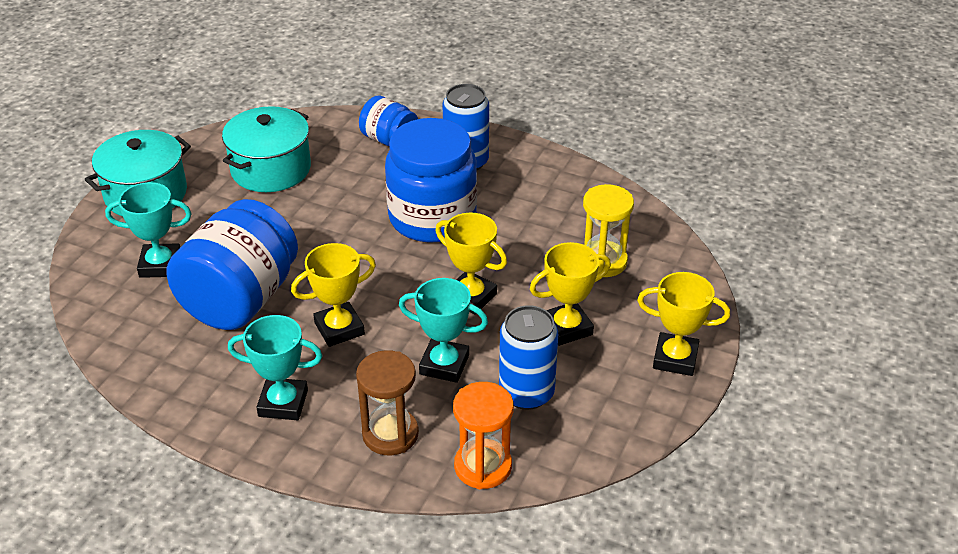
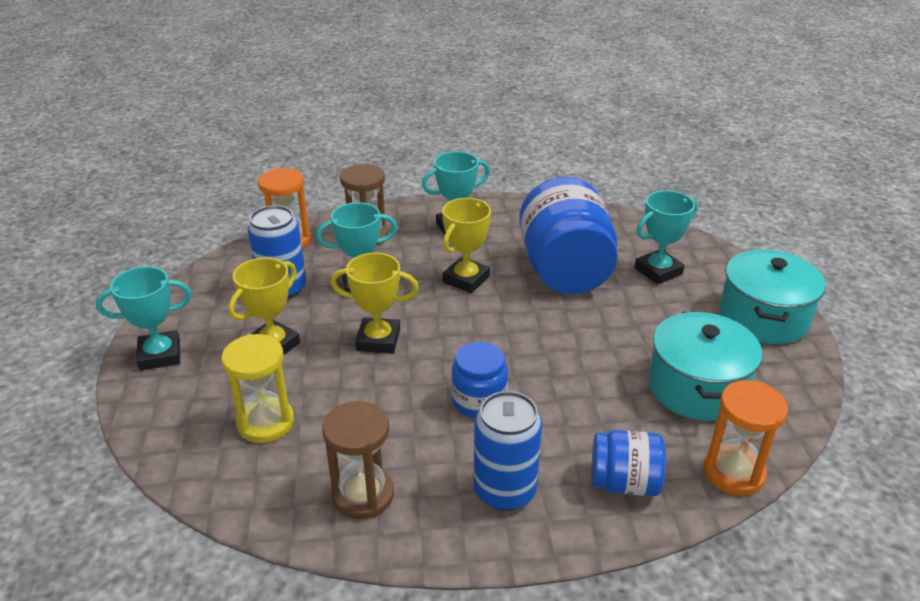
camera: 150 degrees right, 5 degrees down
blue jar [385,118,477,242] -> blue jar [451,342,508,418], size x0.53
yellow trophy [637,272,730,376] -> turquoise trophy [96,266,192,371]
none -> brown hourglass [322,401,394,519]
none -> orange hourglass [703,380,788,496]

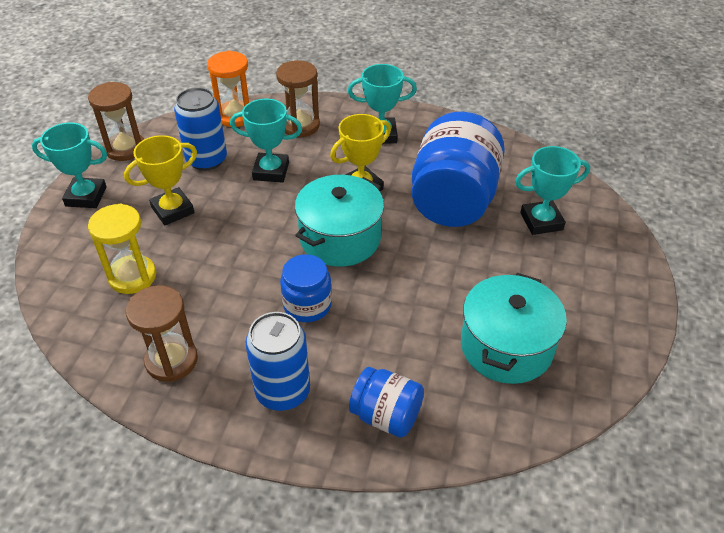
camera: 20 degrees right, 10 degrees up
yellow trophy [330,253,419,353] -> none
orange hourglass [703,380,788,496] -> none
turquoise pot [720,250,826,344] -> turquoise pot moved to [295,175,384,267]
none -> brown hourglass [88,82,144,161]

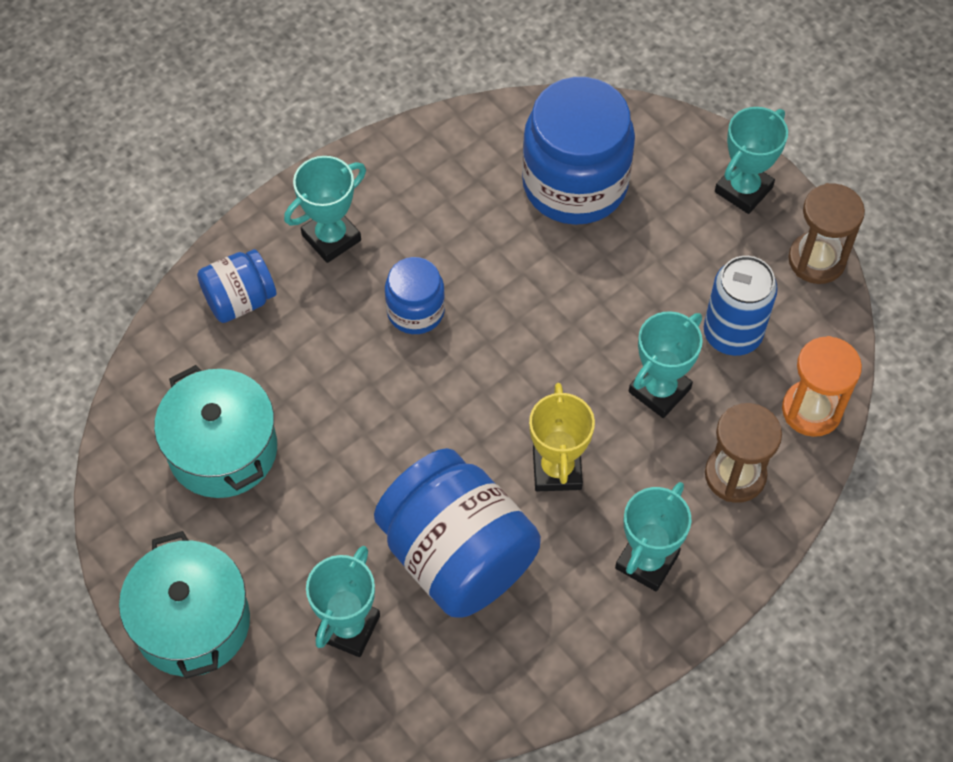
camera: 125 degrees right, 15 degrees up
yellow hourglass [88,203,156,294] -> blue jar [522,77,635,225]
yellow trophy [124,135,197,226] -> none
brown hourglass [126,285,198,382] -> none
blue can [246,312,310,411] -> turquoise trophy [284,156,366,263]
turquoise pot [295,175,384,267] -> turquoise pot moved to [119,531,250,679]

